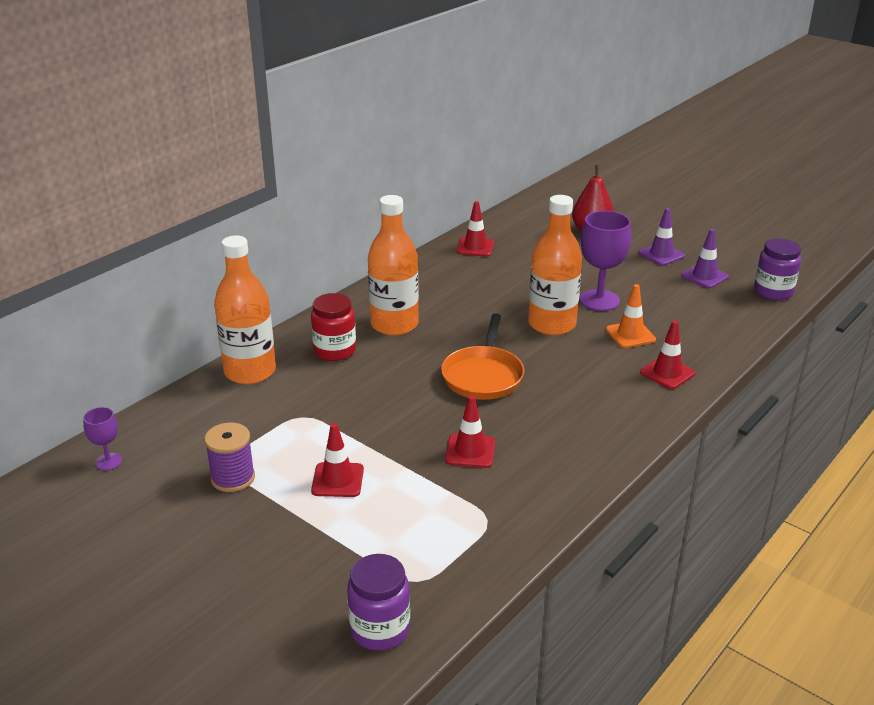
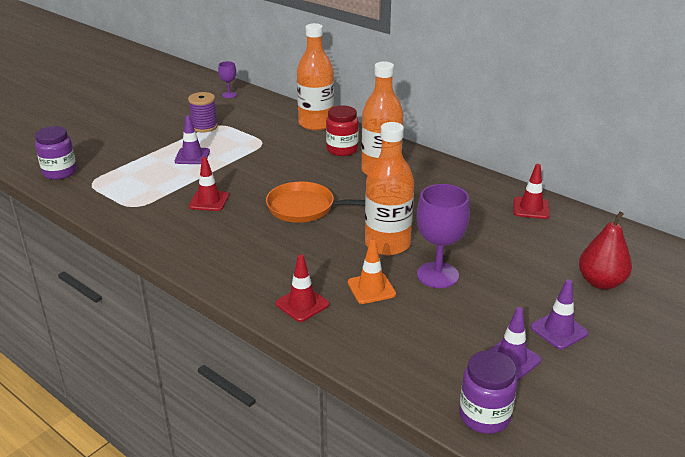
camera: 90 degrees right, 0 degrees up
red traffic cone [311,423,364,497] -> purple traffic cone [175,115,210,164]

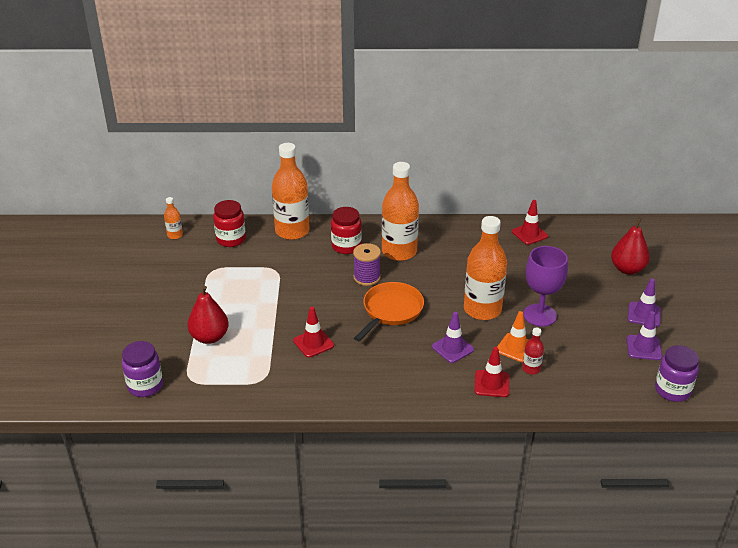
camera: 40 degrees left, 5 degrees up
purple traffic cone [175,115,210,164] -> purple traffic cone moved to [432,312,474,363]
purple spool [188,92,218,132] -> purple spool moved to [353,243,381,286]
purple goblet [218,61,237,98] -> orange bottle [164,197,183,239]
orange pan [266,182,365,223] -> orange pan turned 150 degrees clockwise [354,282,424,341]
none -> red pear [187,286,229,344]
none -> red jar [213,200,246,247]
none -> red bottle [522,328,544,375]

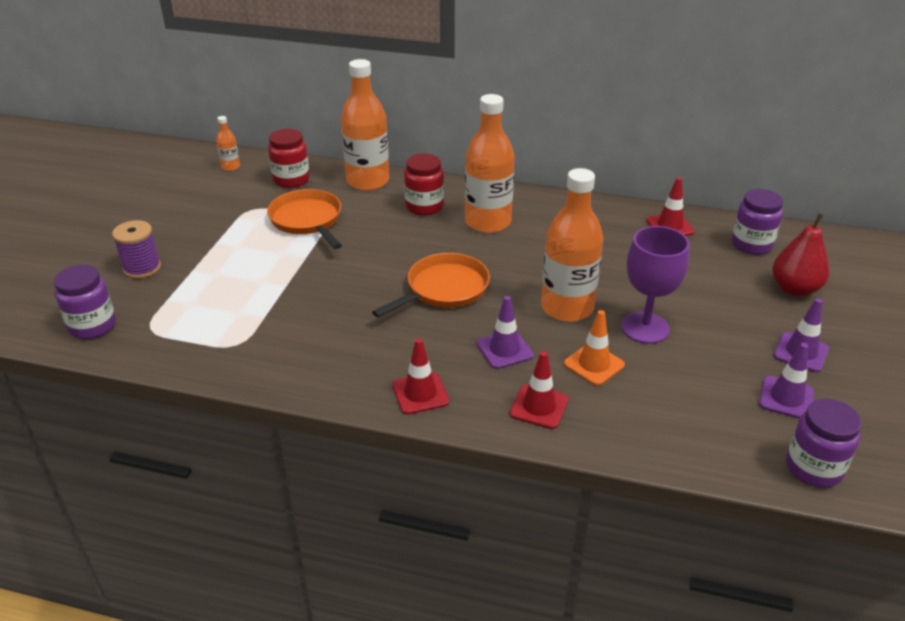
camera: 15 degrees right, 0 degrees up
red pear [187,286,229,344] -> none
red traffic cone [293,307,334,358] -> red traffic cone moved to [392,338,449,415]
purple spool [353,243,381,286] -> purple spool moved to [112,220,161,279]
red bottle [522,328,544,375] -> none
none -> orange pan [267,189,342,249]
none -> purple jar [732,189,783,255]

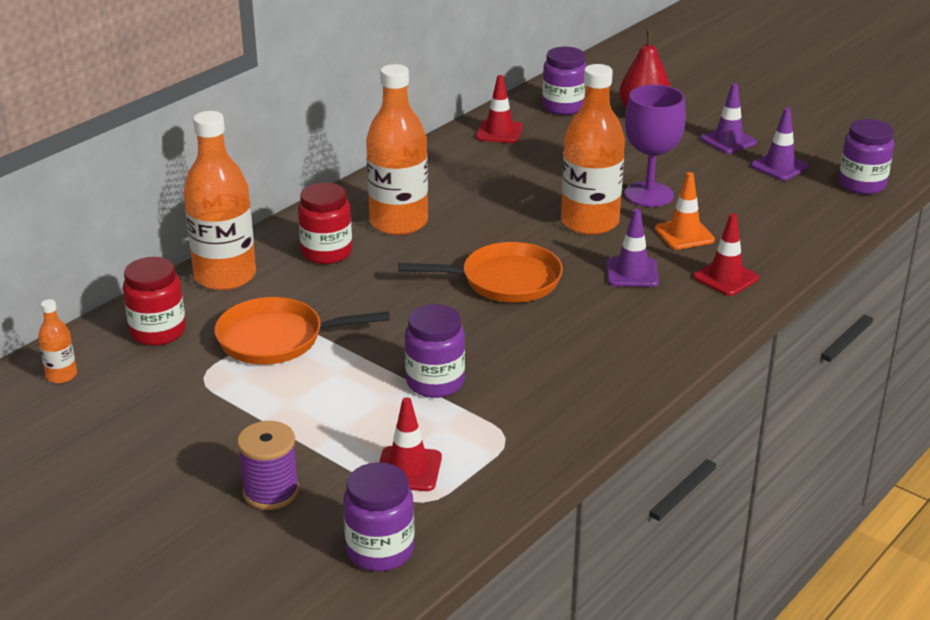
camera: 65 degrees left, 5 degrees down
orange pan [372,253,490,317] -> orange pan turned 105 degrees clockwise [398,242,563,303]
red traffic cone [392,338,449,415] -> red traffic cone moved to [379,397,442,491]
none -> purple jar [405,304,465,398]

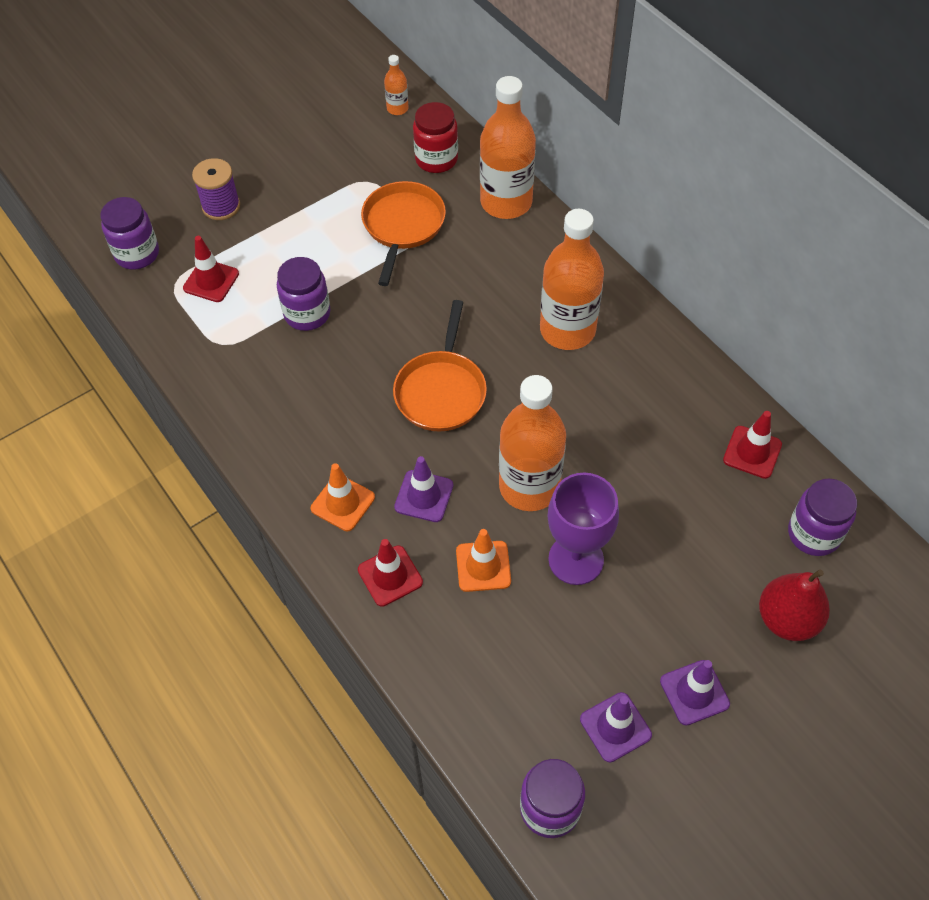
camera: 105 degrees right, 25 degrees up
red jar [298,183,352,264] -> none
none -> orange traffic cone [311,463,375,531]

